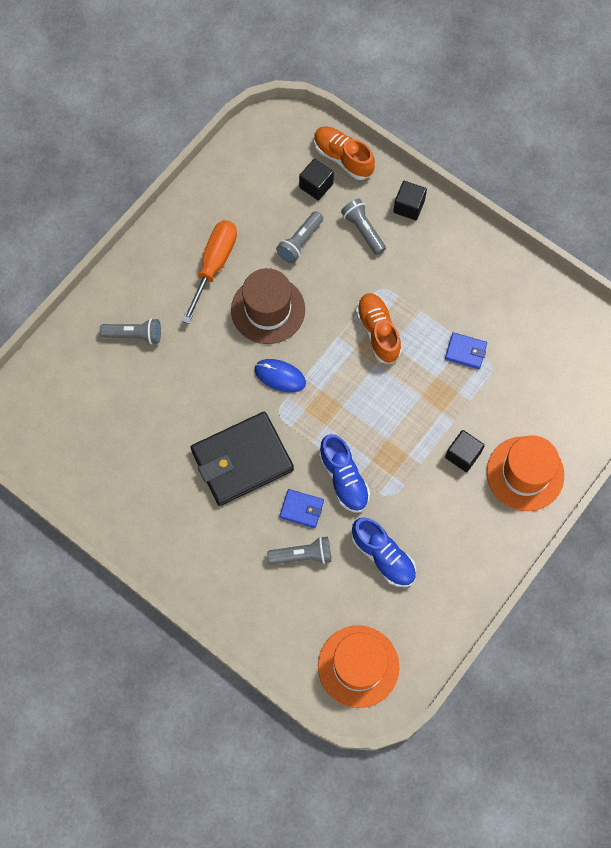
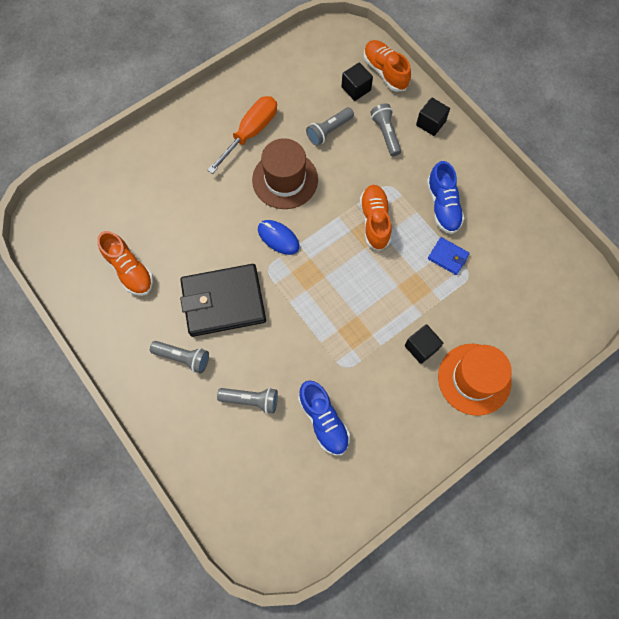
camera: 15 degrees right, 0 degrees up
grey flashlight [100,318,161,344] -> grey flashlight moved to [150,341,209,374]
blue wallet [280,489,324,528] -> none
orange hat [318,625,399,708] -> none
blue shoe [319,434,370,513] -> blue shoe moved to [427,161,464,234]
none -> orange shoe [97,231,153,296]

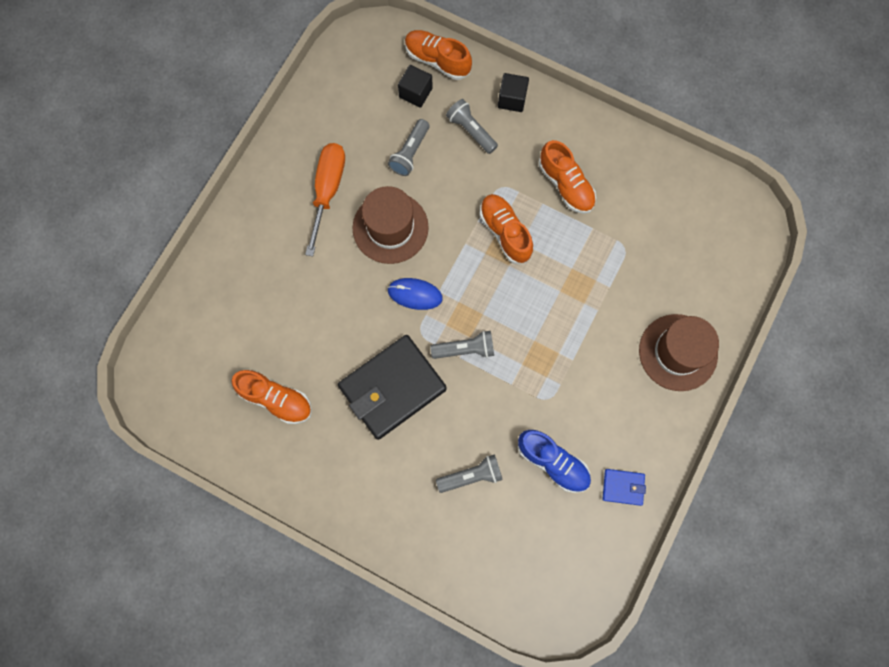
camera: 25 degrees left, 5 degrees up
grey flashlight [150,341,209,374] -> grey flashlight moved to [430,331,494,359]
black cube [405,324,443,364] -> none
blue shoe [427,161,464,234] -> orange shoe [539,140,596,214]
blue wallet [428,237,470,275] -> blue wallet moved to [603,469,646,506]
orange hat [438,344,512,416] -> brown hat [639,314,719,391]

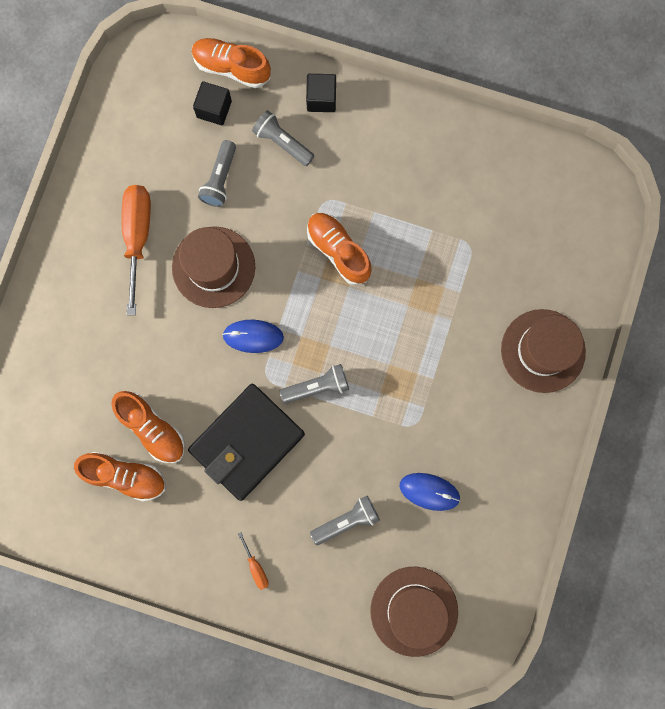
camera: 10 degrees left, 5 degrees up
blue shoe [518,430,591,493] -> blue mouse [400,473,460,511]
orange shoe [539,140,596,214] -> orange shoe moved to [112,391,185,463]
blue wallet [603,469,646,506] -> none
none -> orange screwdriver [238,532,268,590]
none -> brown hat [370,567,458,657]

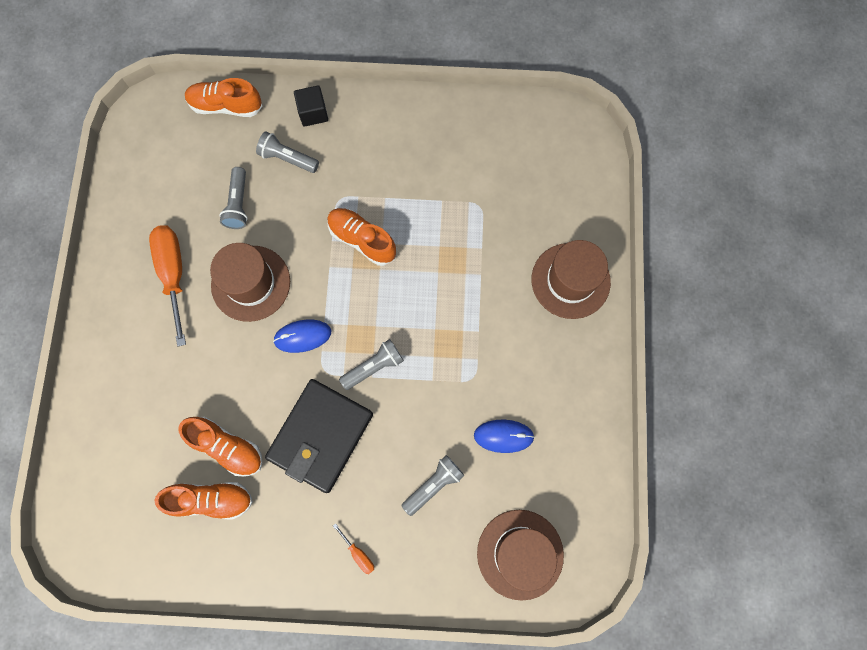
camera: 15 degrees left, 5 degrees down
black cube [193,81,232,125] -> none

